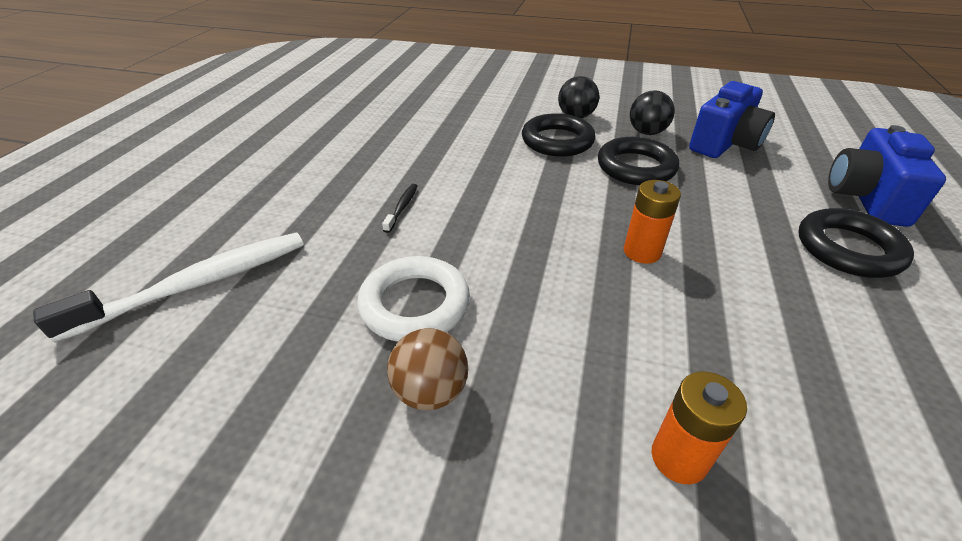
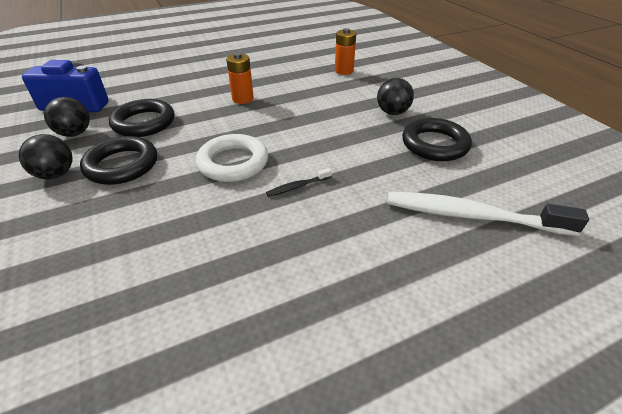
camera: 130 degrees left, 0 degrees up
white ring [357,256,470,342] -> white ring moved to [196,134,268,182]
brown ball [387,328,468,410] -> black ball [377,78,414,115]
black ring [799,208,914,278] -> black ring moved to [402,118,472,161]
blue camera [828,125,946,227] -> none

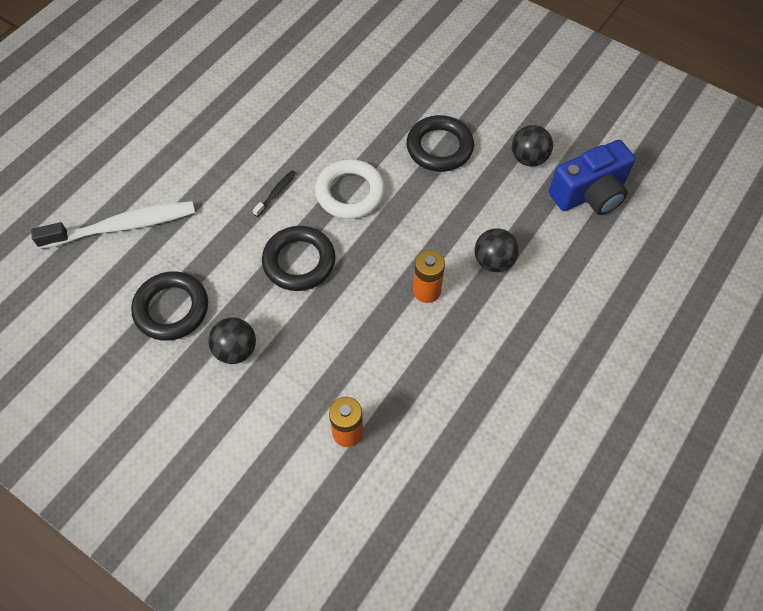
camera: 150 degrees right, 20 degrees up
black ball [19,134,73,179] -> black ball moved to [474,228,519,272]
black ring [109,99,175,137] -> black ring moved to [262,226,336,291]

